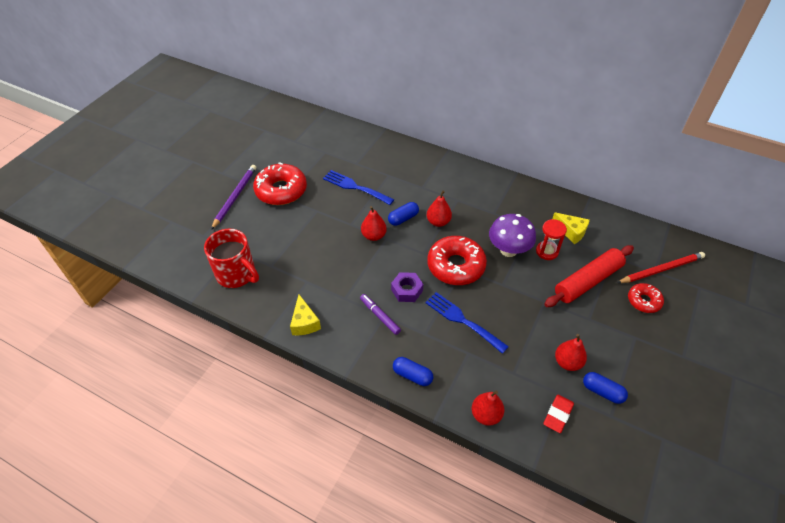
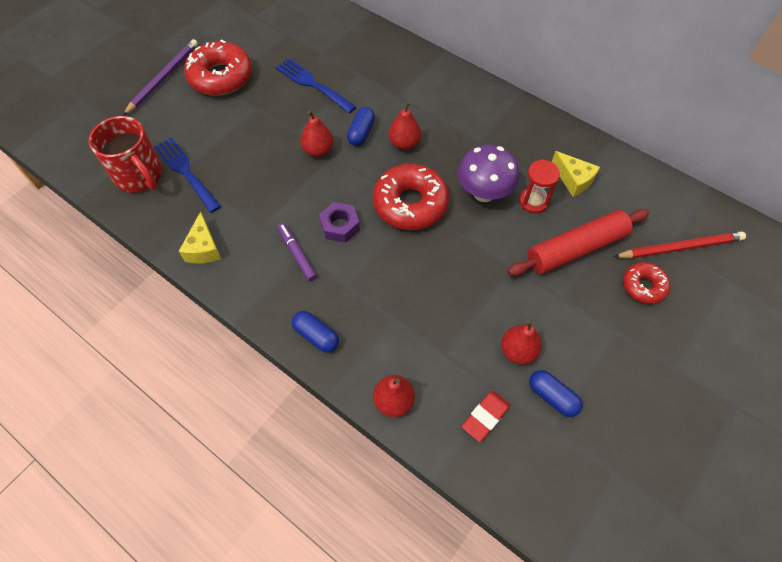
camera: 10 degrees right, 10 degrees up
blue capsule [388,202,419,226] -> blue capsule turned 45 degrees counterclockwise [347,107,375,146]
blue fork [425,292,509,354] -> blue fork moved to [154,137,221,213]

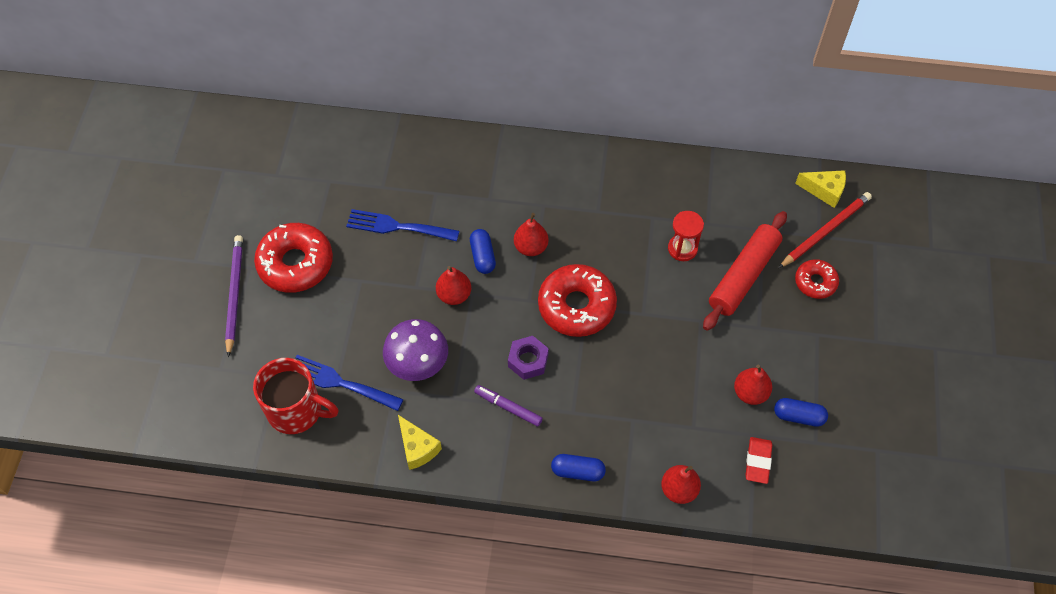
camera: 30 degrees left, 0 degrees up
purple mushroom [458,145,520,202] -> purple mushroom moved to [383,319,448,381]
yellow cheese [552,151,600,197] -> yellow cheese moved to [795,170,846,208]

